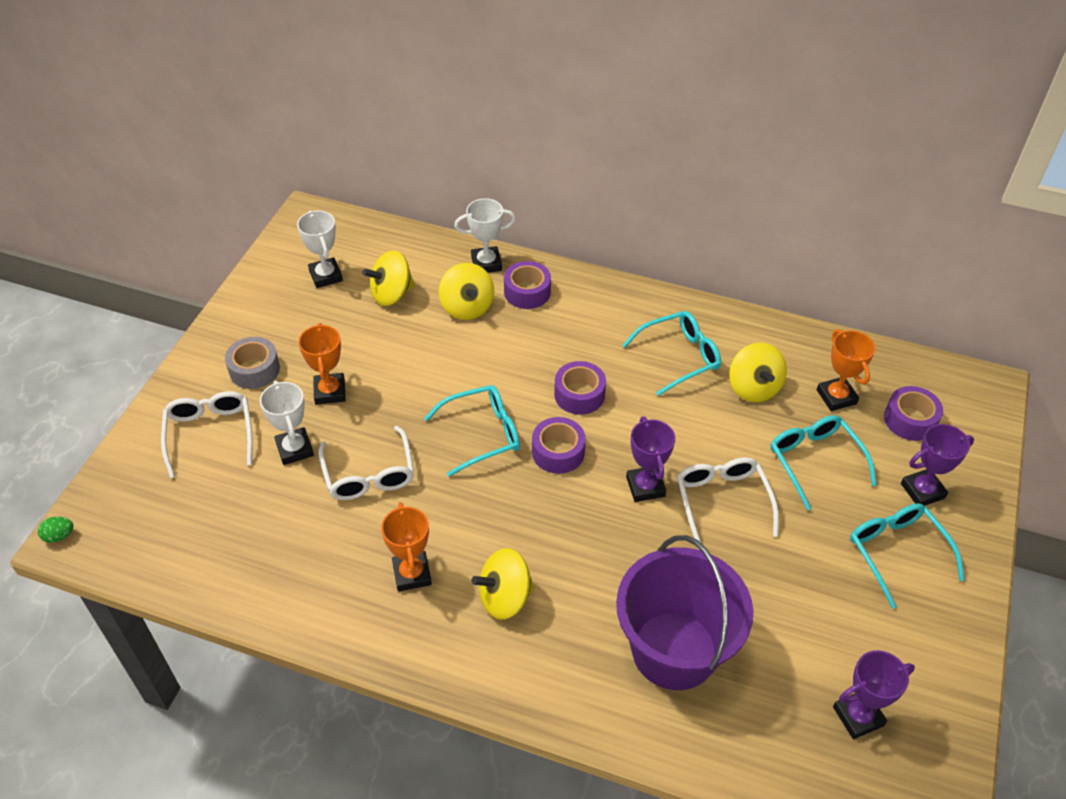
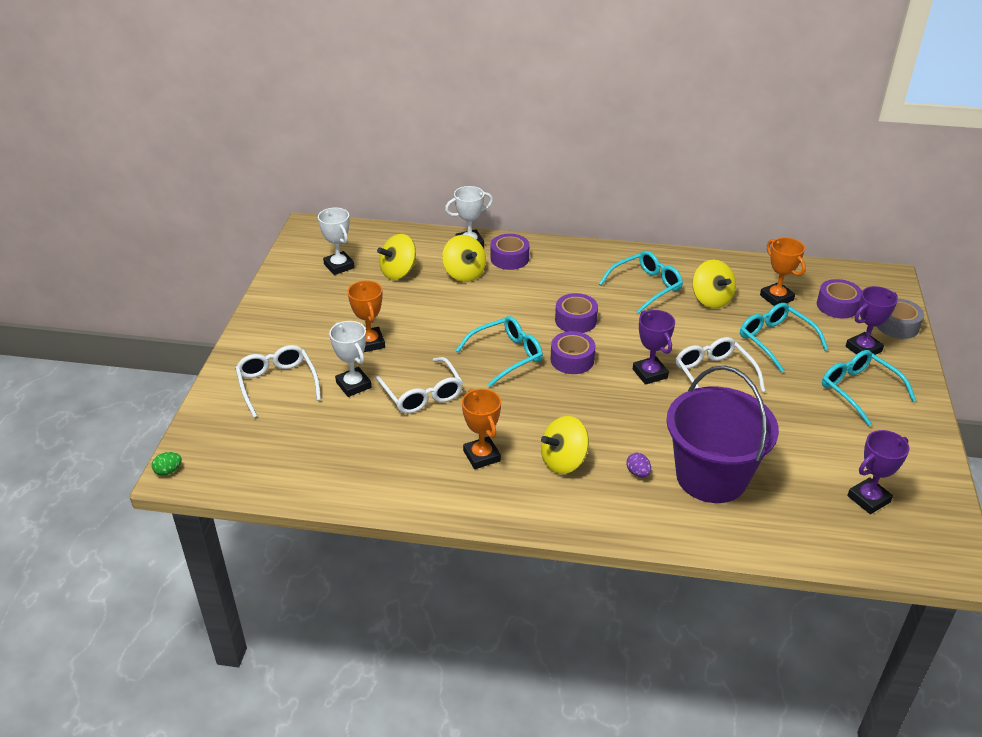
camera: 10 degrees left, 10 degrees down
grey tape [225,337,280,389] -> grey tape moved to [877,298,924,339]
none -> purple egg [626,453,651,477]

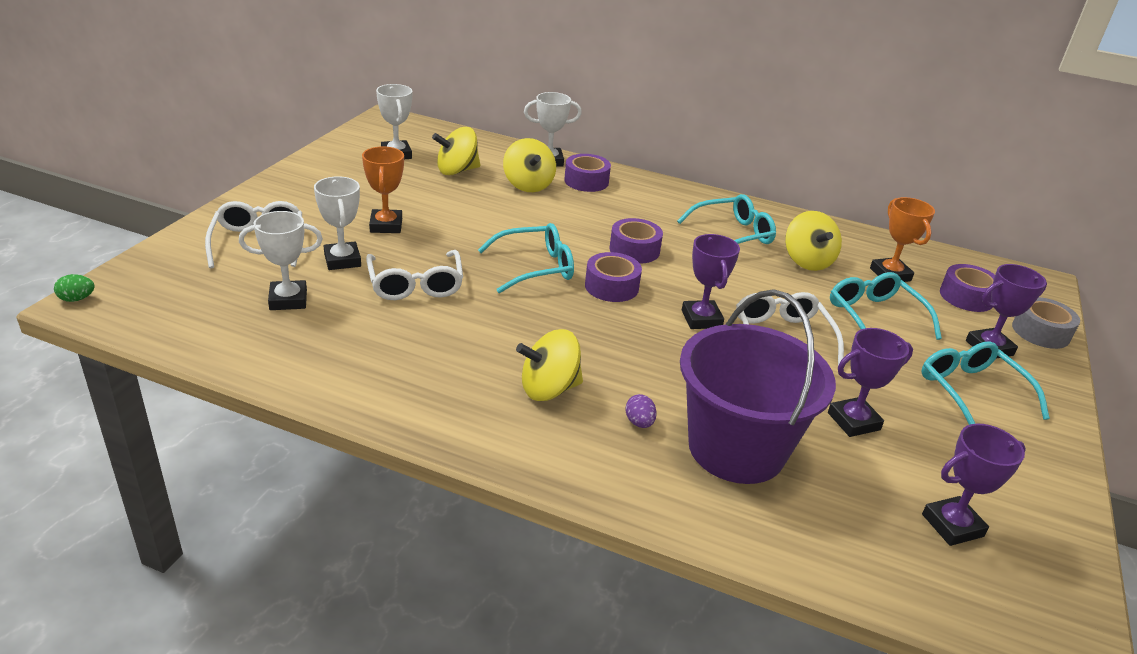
camera: 10 degrees right, 5 degrees down
orange trophy [462,389,501,469] -> none
none -> white trophy [239,211,323,310]
none -> purple trophy [828,328,913,437]

